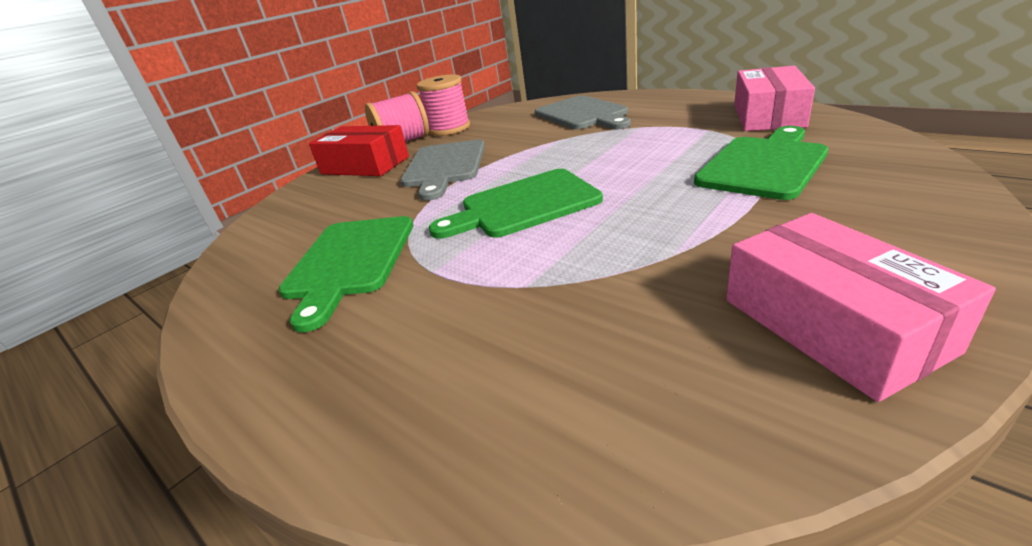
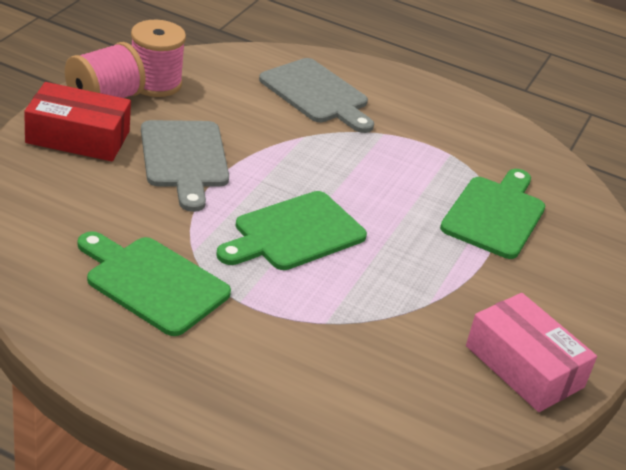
camera: 25 degrees left, 5 degrees up
green cutting board [279,216,413,332] -> green cutting board turned 135 degrees clockwise [77,231,231,336]
pink box [734,66,815,131] -> none

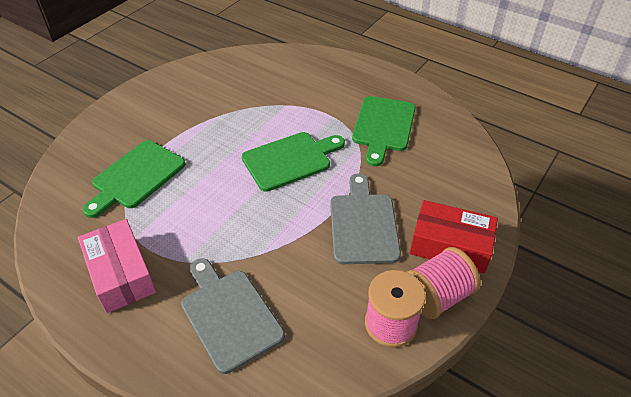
camera: 165 degrees left, 10 degrees up
green cutting board [77,231,231,336] -> green cutting board turned 60 degrees clockwise [352,96,416,166]
pink box [466,293,597,412] -> pink box moved to [78,219,156,313]

